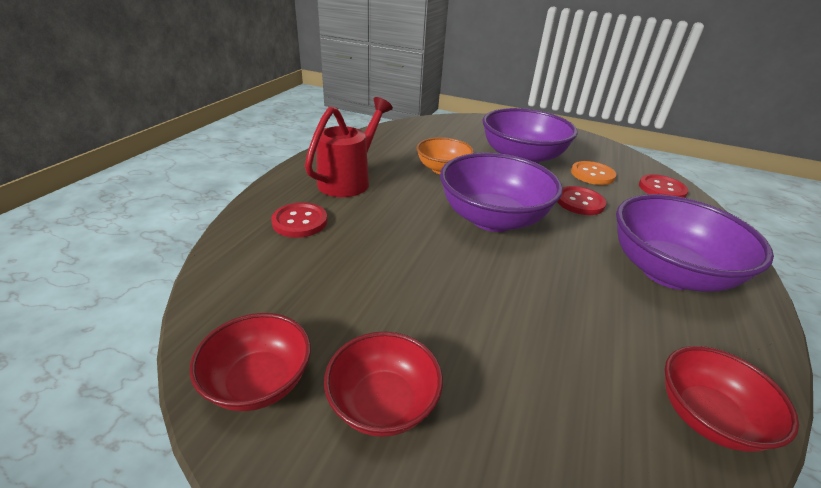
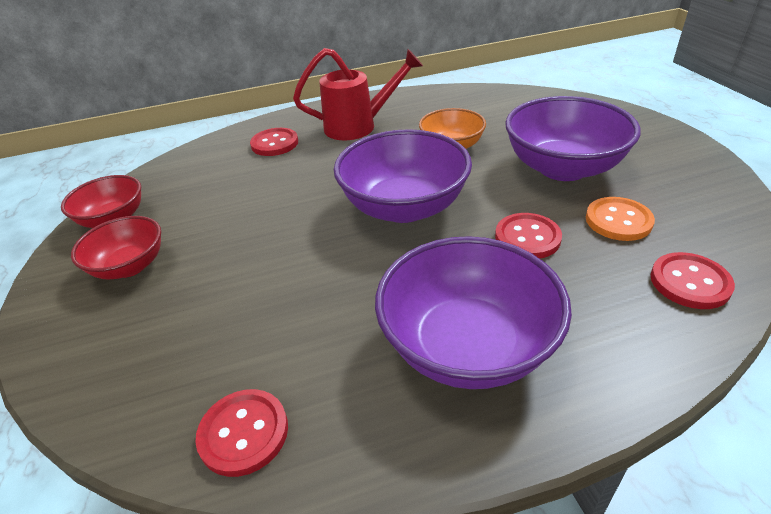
camera: 55 degrees right, 5 degrees up
red bowl [665,346,799,452] -> red button [195,389,288,477]

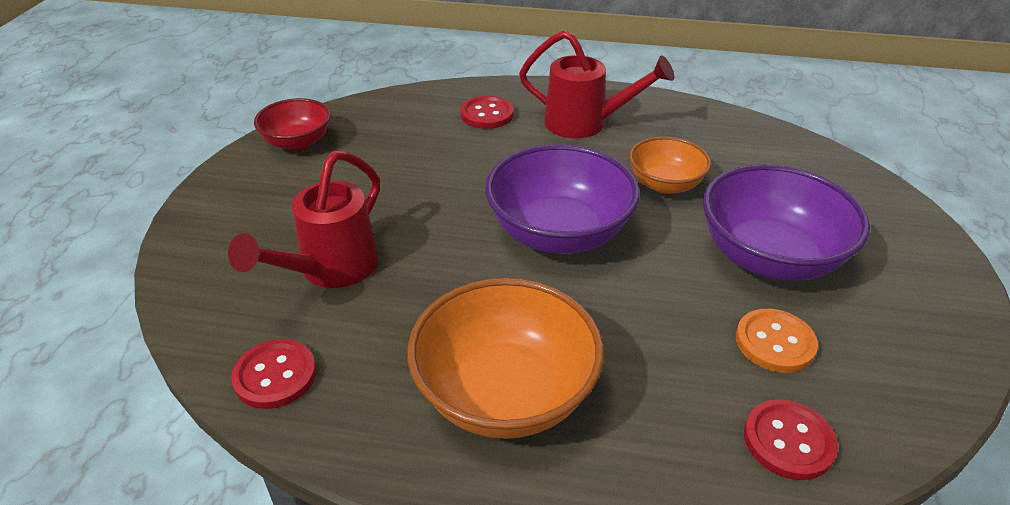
camera: 25 degrees right, 0 degrees up
red bowl [71,216,161,279] -> none
purple bowl [375,236,572,389] -> orange bowl [407,278,604,439]
red button [495,213,562,259] -> none
none -> red watering can [228,151,380,288]

